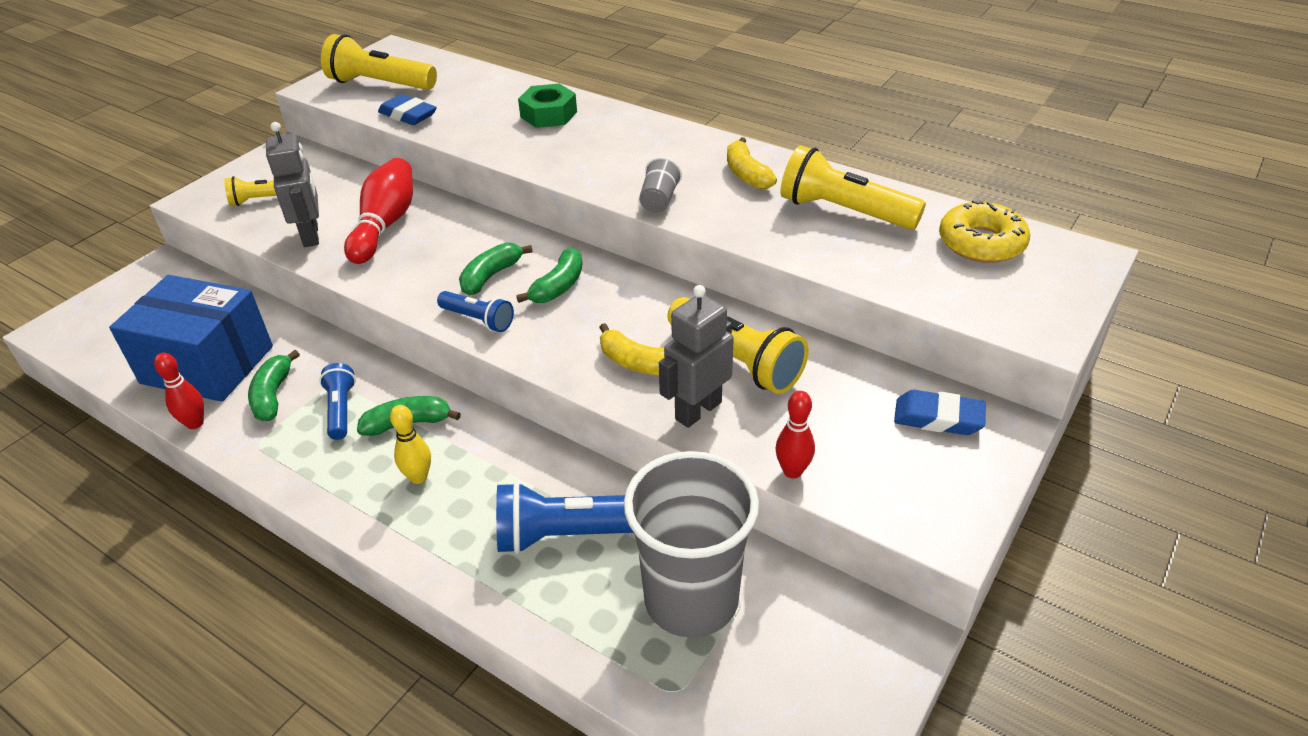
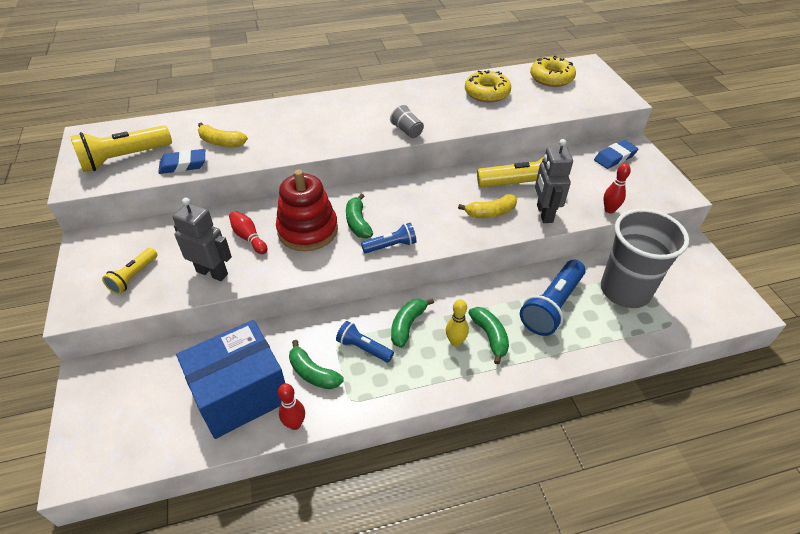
camera: 50 degrees left, 5 degrees up
red bowling pin [344,158,413,264] -> red bowling pin [229,211,267,254], size x0.57
green banana [516,247,582,303] -> green banana moved to [468,307,509,364]
green nut [518,84,577,128] -> none
yellow banana [727,137,777,189] -> yellow banana moved to [198,123,248,147]
yellow flashlight [780,145,926,230] -> yellow donut [465,70,511,102]
none -> red stacking toy [276,170,338,251]

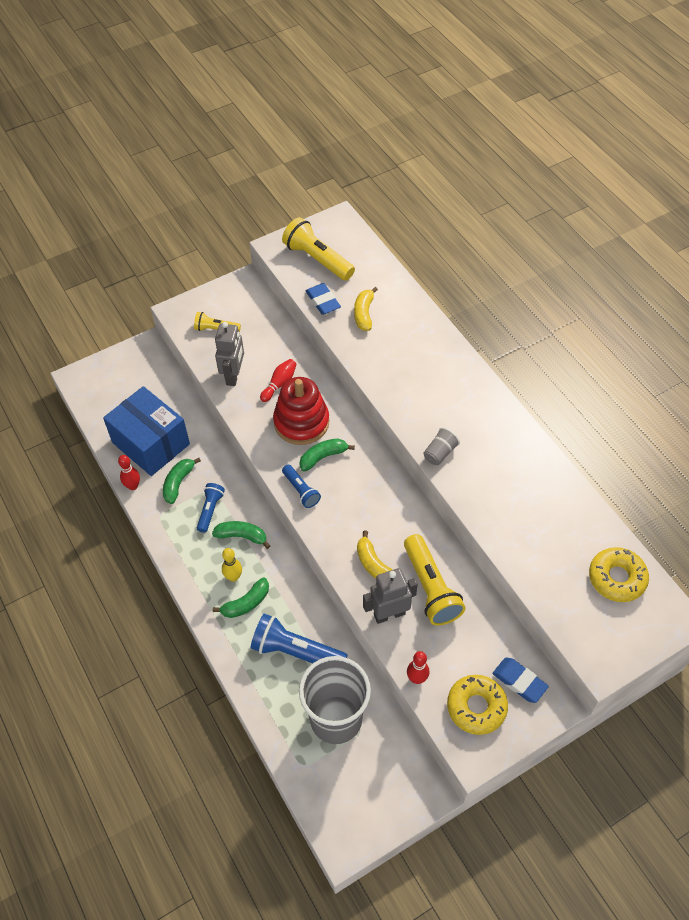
camera: 75 degrees right, 10 degrees up
yellow donut [465,70,511,102] -> yellow donut moved to [447,675,508,735]

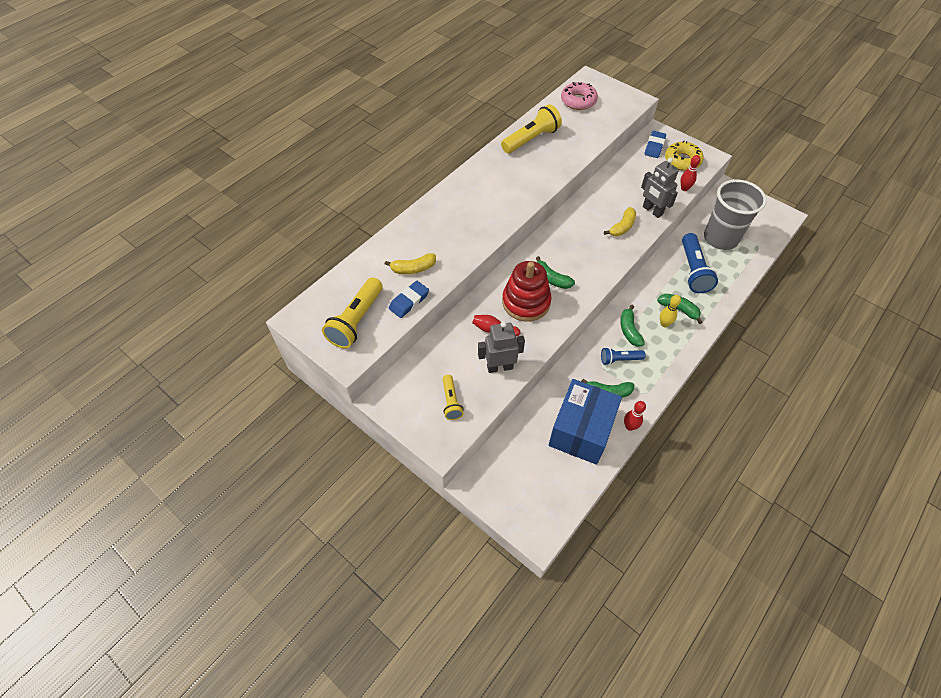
camera: 110 degrees left, 0 degrees up
blue flashlight [282,465,321,508] -> none
yellow flashlight [404,534,466,626] -> yellow flashlight moved to [501,104,562,153]
grey cup [423,428,460,465] -> none
yellow donut [589,547,649,602] -> pink donut [561,82,598,110]

